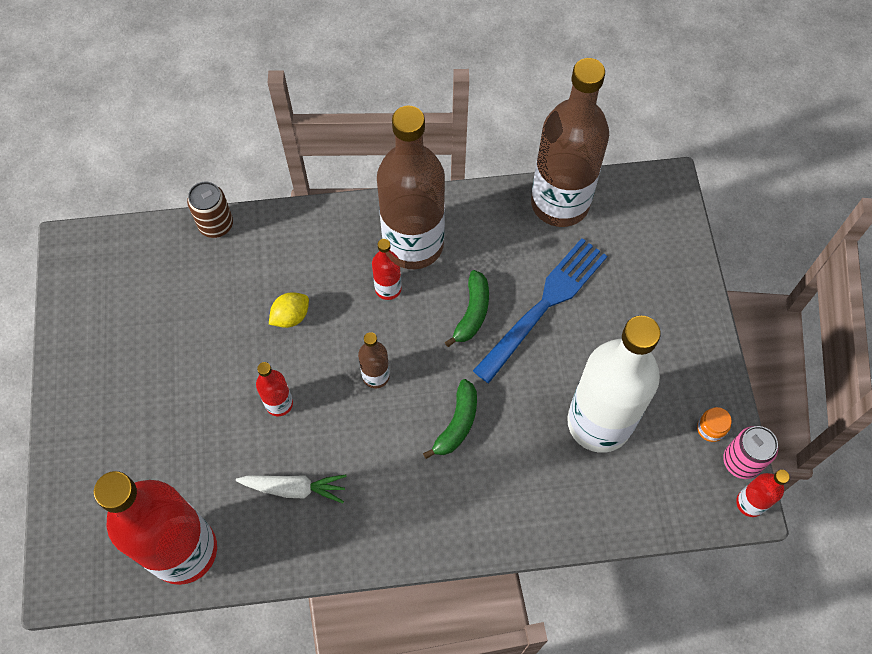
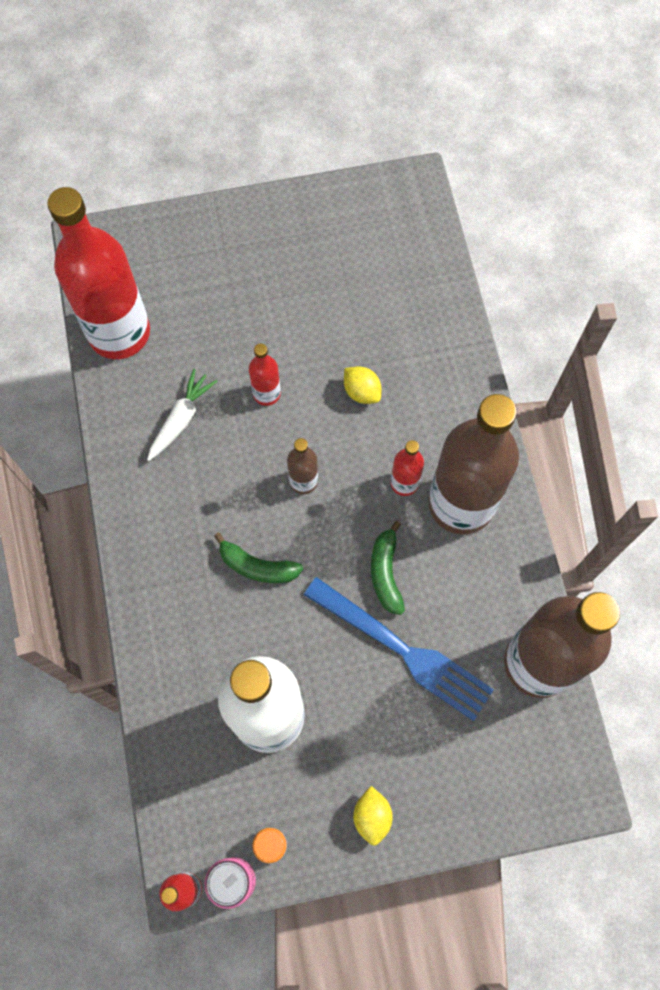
camera: 85 degrees right, 5 degrees up
brown can [187,182,233,238] -> none
white carrot [236,474,347,503] -> white carrot turned 150 degrees counterclockwise [147,369,218,461]
green banana [445,270,489,347] -> green banana turned 75 degrees clockwise [371,521,405,615]
none -> yellow lemon [353,786,393,846]

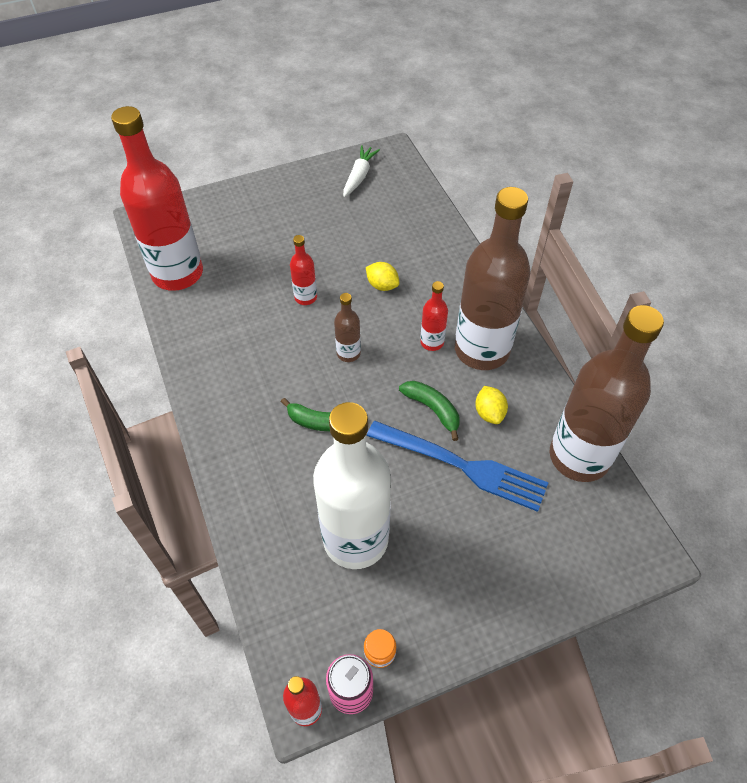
camera: 10 degrees left, 15 degrees down
white carrot [147,369,218,461] -> white carrot moved to [343,145,380,197]
yellow lemon [353,786,393,846] -> yellow lemon moved to [475,386,508,424]
green banana [371,521,405,615] -> green banana turned 150 degrees clockwise [399,381,460,441]

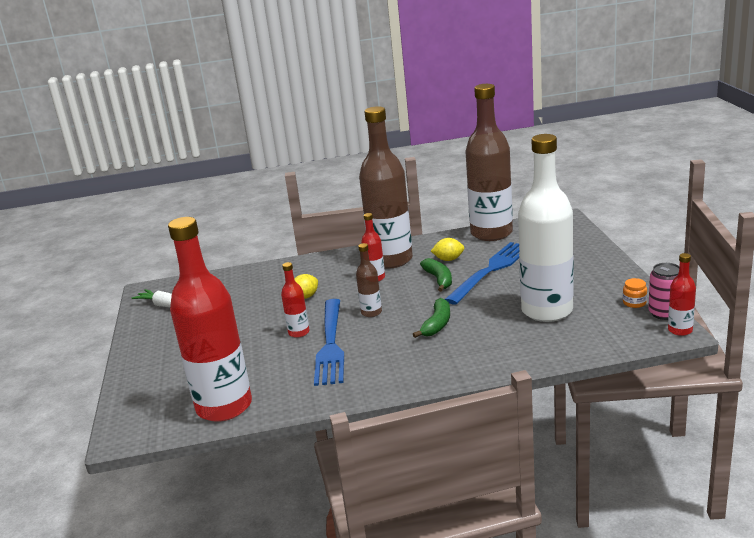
camera: 75 degrees left, 30 degrees down
green banana [399,381,460,441] -> green banana turned 105 degrees clockwise [420,258,452,292]
none -> blue fork [314,299,344,386]

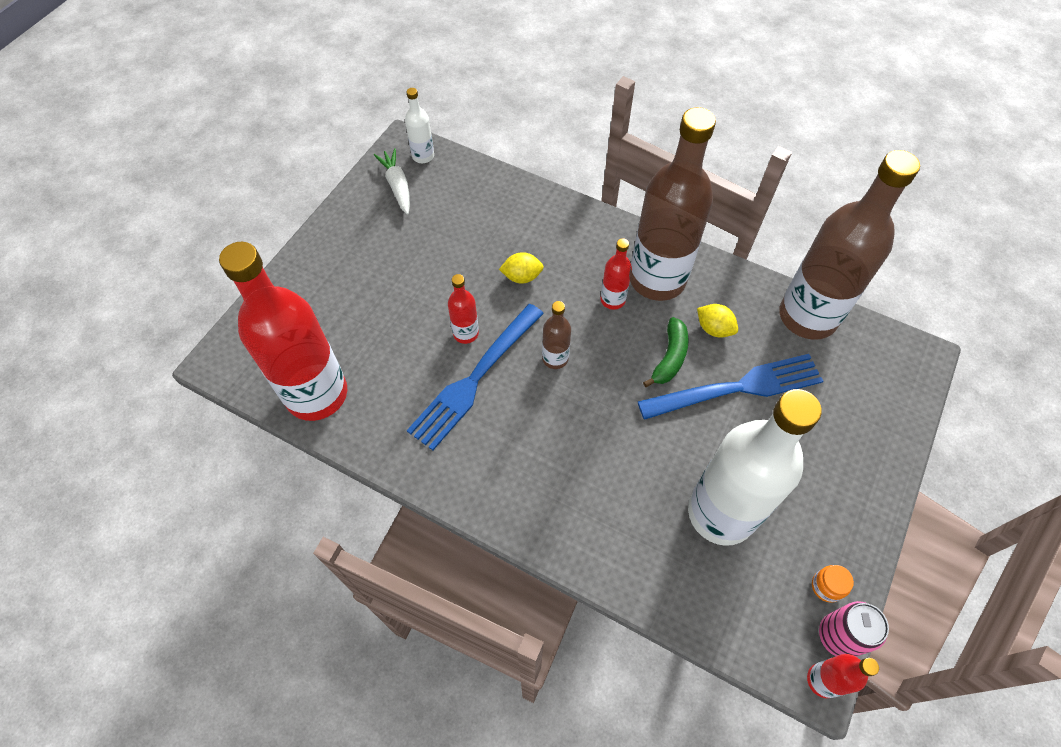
camera: 35 degrees right, 35 degrees up
green banana [413,298,450,338] -> none
none -> white bottle [405,88,434,163]

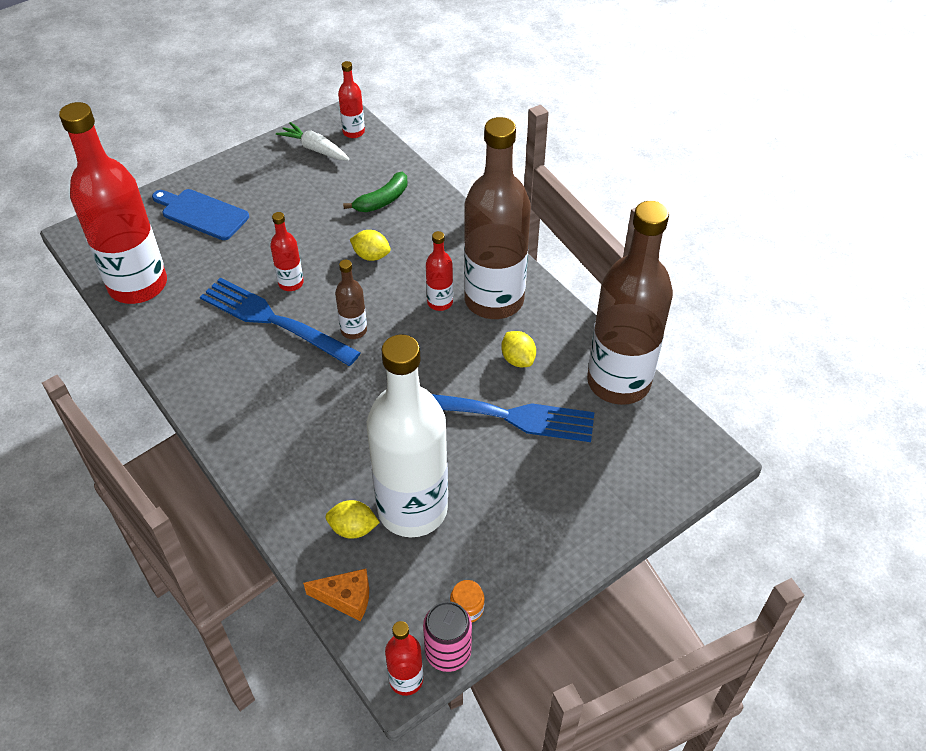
camera: 25 degrees right, 10 degrees down
white carrot [374,148,410,215] -> white carrot turned 60 degrees counterclockwise [276,122,350,161]
white bottle [405,88,434,163] -> red bottle [338,61,365,138]
blue fork [407,304,544,450] -> blue fork turned 60 degrees clockwise [200,278,361,366]
green banana [643,317,688,387] -> green banana moved to [343,172,407,212]
none -> blue cutting board [152,189,249,240]
none -> orange cheese [303,569,369,621]
none -> yellow lemon [325,500,380,539]

